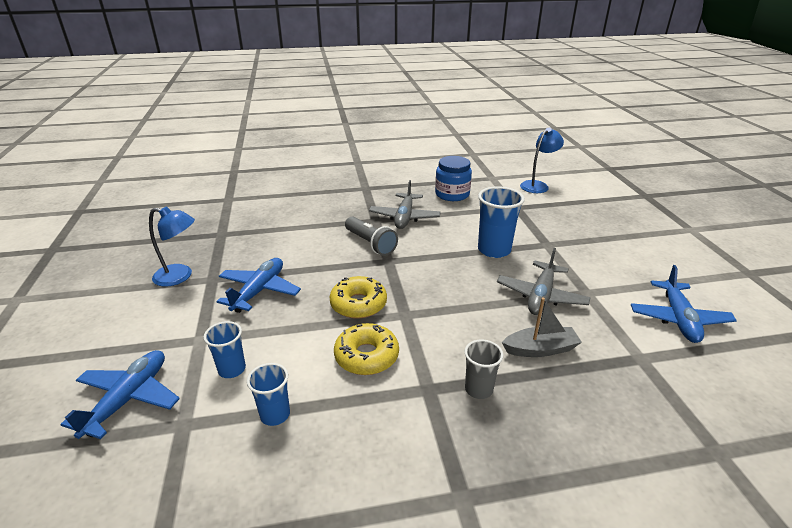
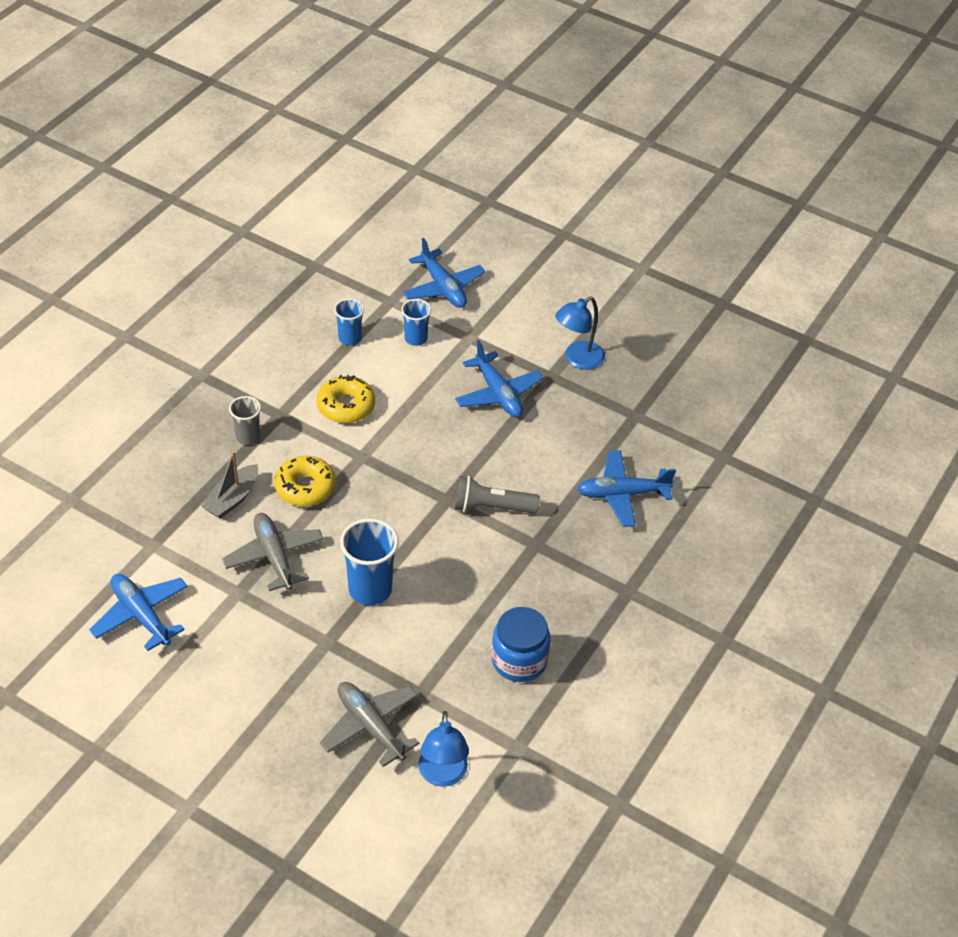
camera: 130 degrees right, 15 degrees up
yellow donut [330,276,387,319] -> yellow donut moved to [274,456,336,507]
grey plane [369,180,441,229] -> grey plane moved to [320,682,419,767]
none -> blue plane [577,450,676,527]

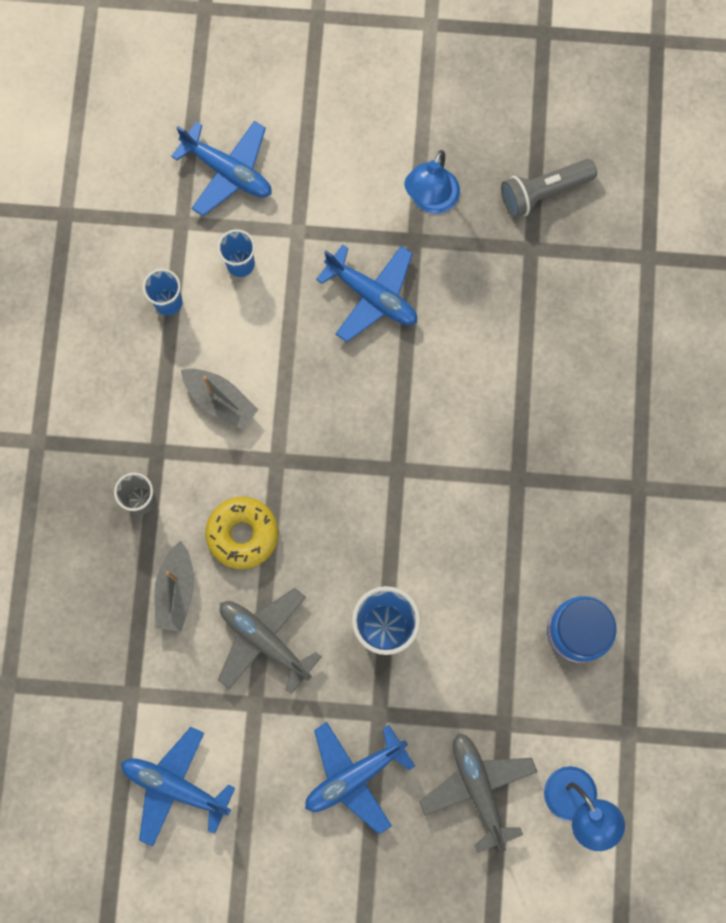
camera: 25 degrees left, 30 degrees up
yellow donut [316,375,375,423] -> grey boat [181,369,258,430]
grey plane [320,682,419,767] -> grey plane turned 45 degrees clockwise [419,733,537,853]
grey flashlight [454,476,540,513] -> grey flashlight moved to [501,159,597,218]
blue plane [577,450,676,527] -> blue plane moved to [305,722,415,834]

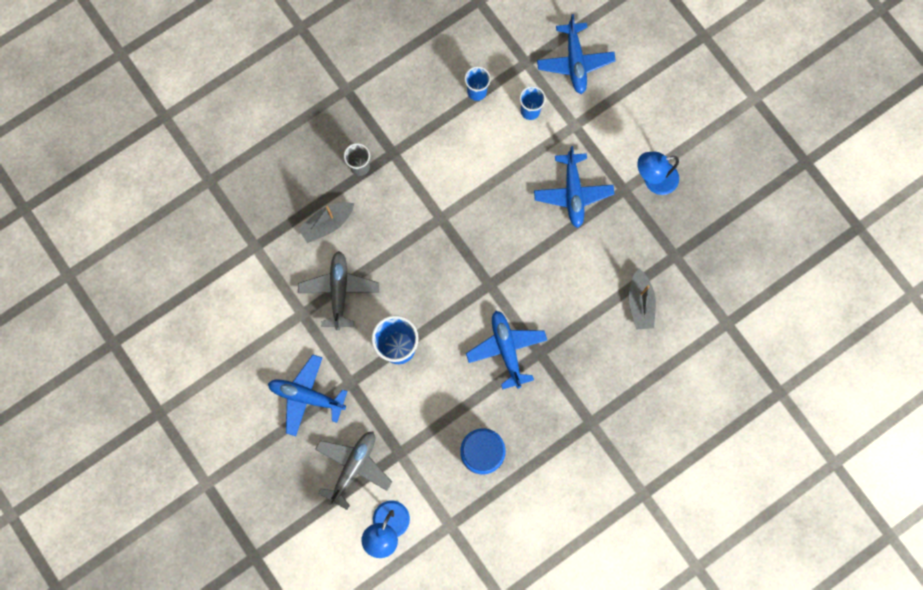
camera: 50 degrees right, 0 degrees up
blue plane [121,727,235,846] -> blue plane moved to [466,311,547,390]
grey boat [181,369,258,430] -> grey boat moved to [629,269,656,329]
yellow donut [205,497,278,569] -> none
grey flashlight [501,159,597,218] -> none

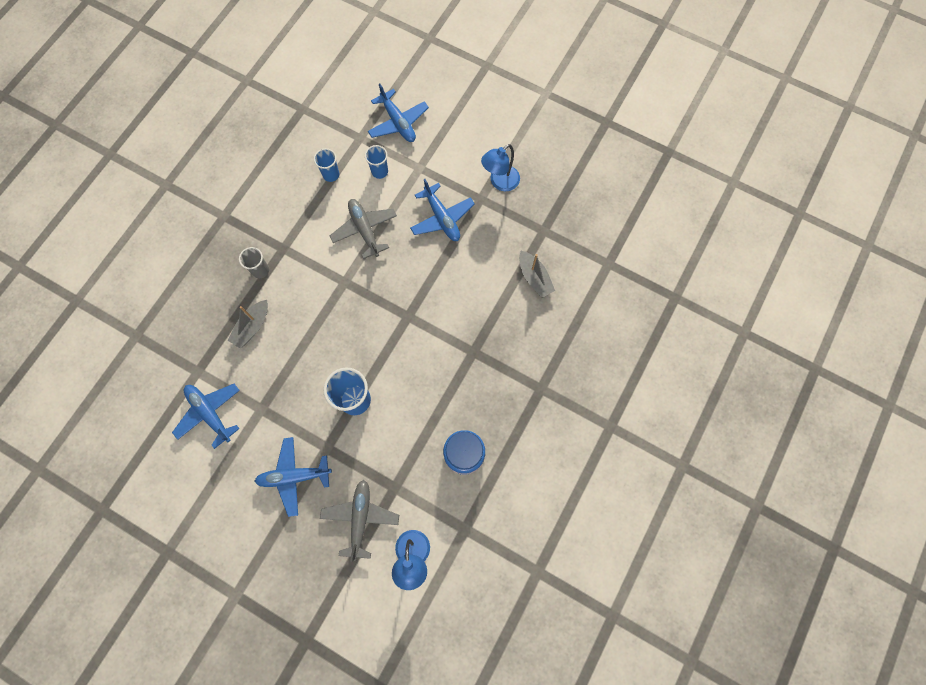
camera: 25 degrees left, 5 degrees down
grey plane [298,251,379,330] -> grey plane moved to [330,199,397,259]
blue plane [466,311,547,390] -> blue plane moved to [172,384,240,449]

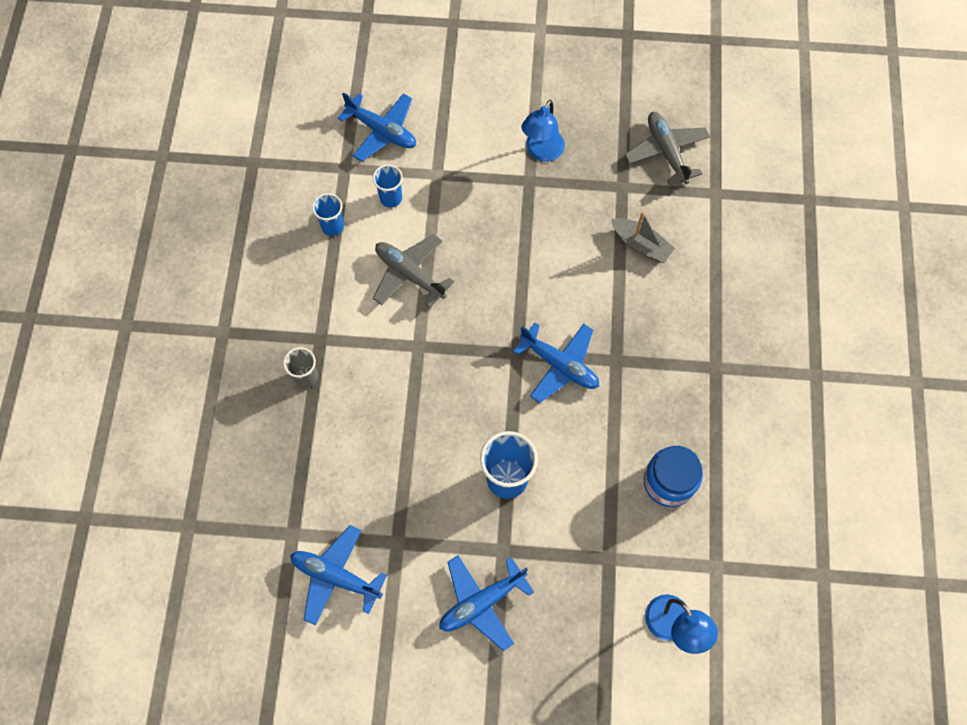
camera: 25 degrees left, 5 degrees down
grey boat [227,300,268,349] -> none
grey plane [320,480,399,562] -> grey plane moved to [625,112,710,185]
blue plane [410,179,475,241] -> blue plane moved to [513,323,599,403]

